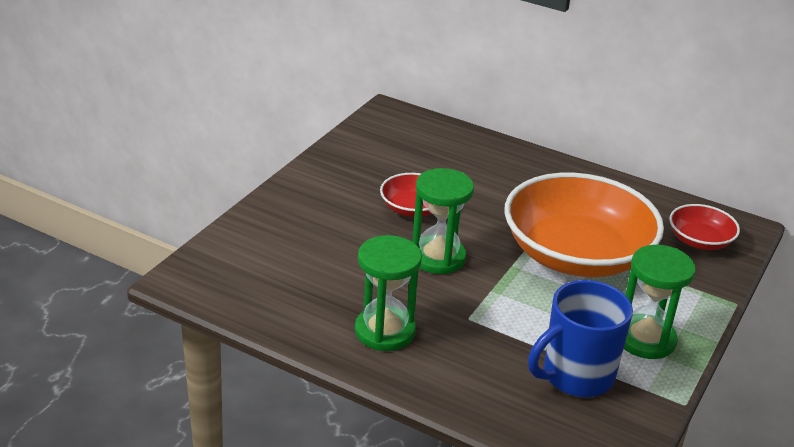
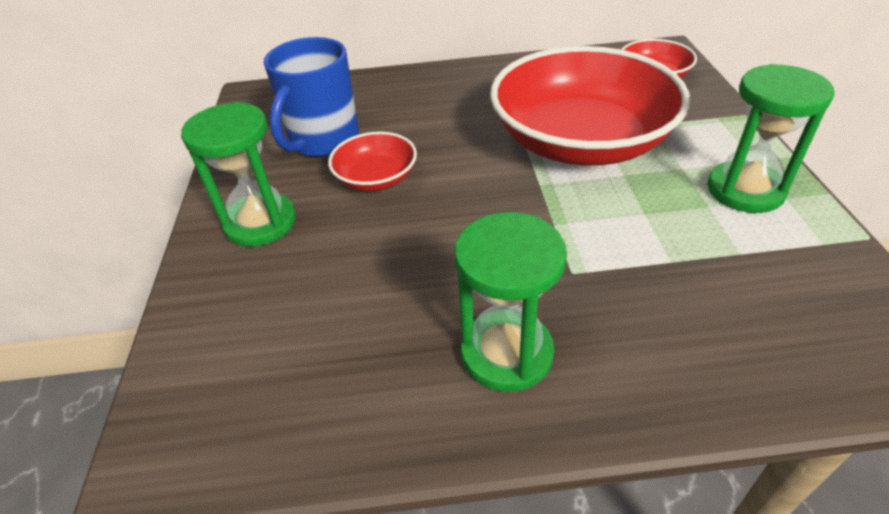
camera: 30 degrees left, 10 degrees up
green hourglass [413,168,474,274] -> green hourglass moved to [181,102,296,247]
orange bowl [504,173,664,277] -> red bowl [490,46,690,165]
blue mug [528,280,633,397] -> blue mug moved to [264,37,359,157]

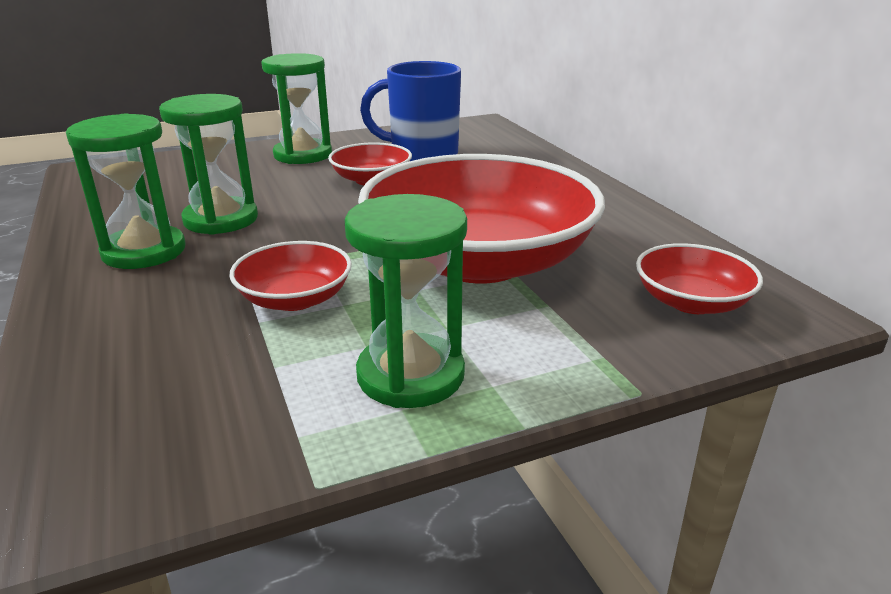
camera: 70 degrees right, 15 degrees down
none -> green hourglass [159,94,258,235]
none -> red bowl [229,241,352,311]

